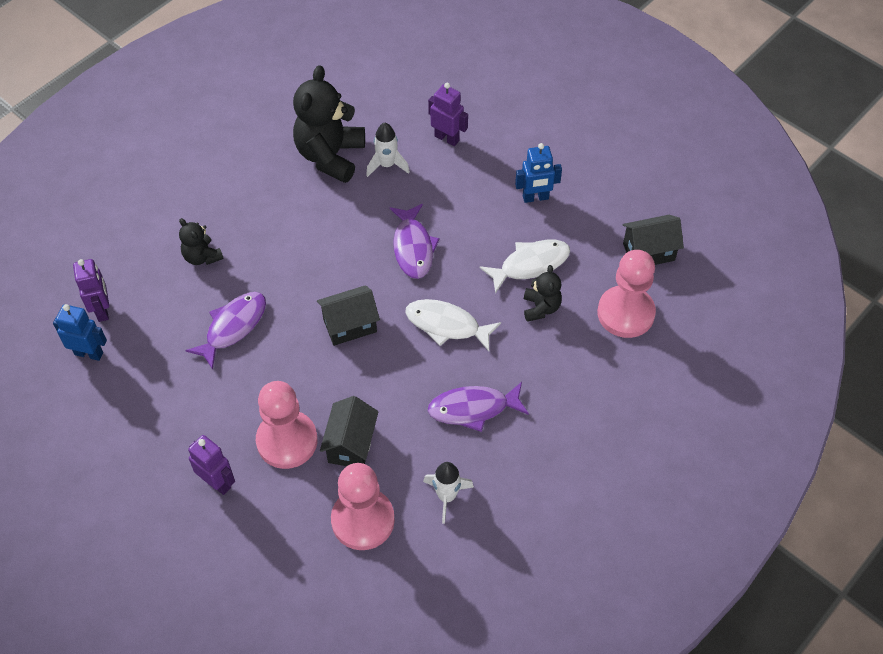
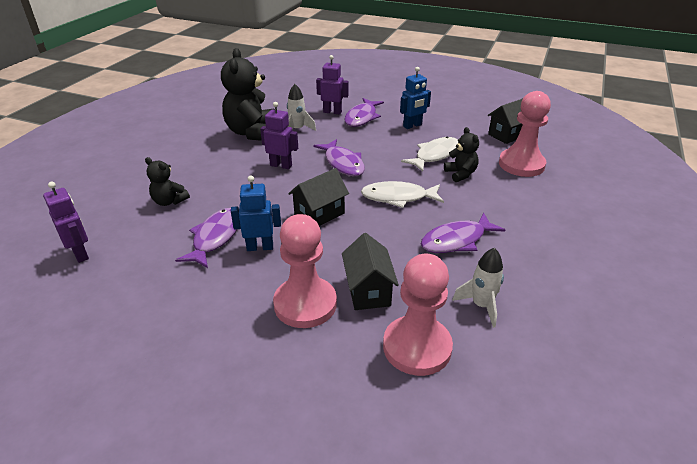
camera: 20 degrees left, 20 degrees down
blue robot [53,304,107,361] -> blue robot moved to [231,175,281,251]
purple robot [188,435,235,495] -> purple robot moved to [260,102,298,169]
none -> purple fish [344,98,384,127]

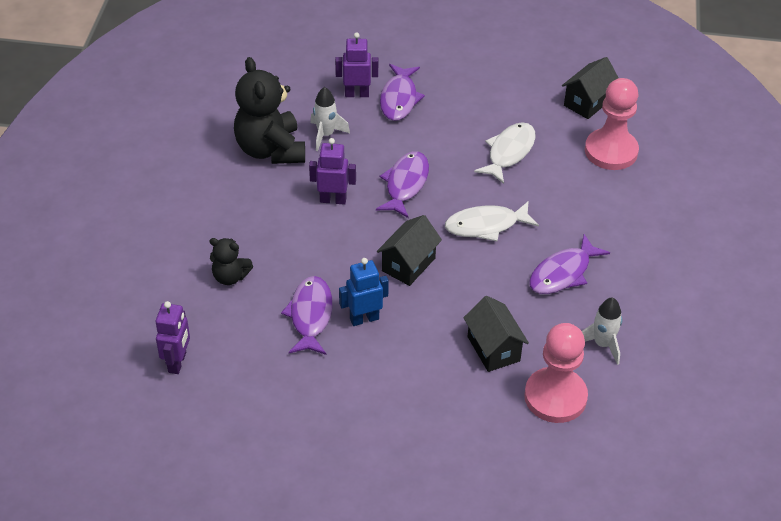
camera: 15 degrees left, 10 degrees up
purple robot [43,182,89,263] -> purple robot turned 60 degrees clockwise [155,301,190,374]
pink pawn [273,214,337,328] -> none
purple fish [313,139,365,176] -> purple fish turned 120 degrees counterclockwise [376,151,429,218]
blue robot [400,67,431,129] -> none
black teddy bear [444,127,479,182] -> none

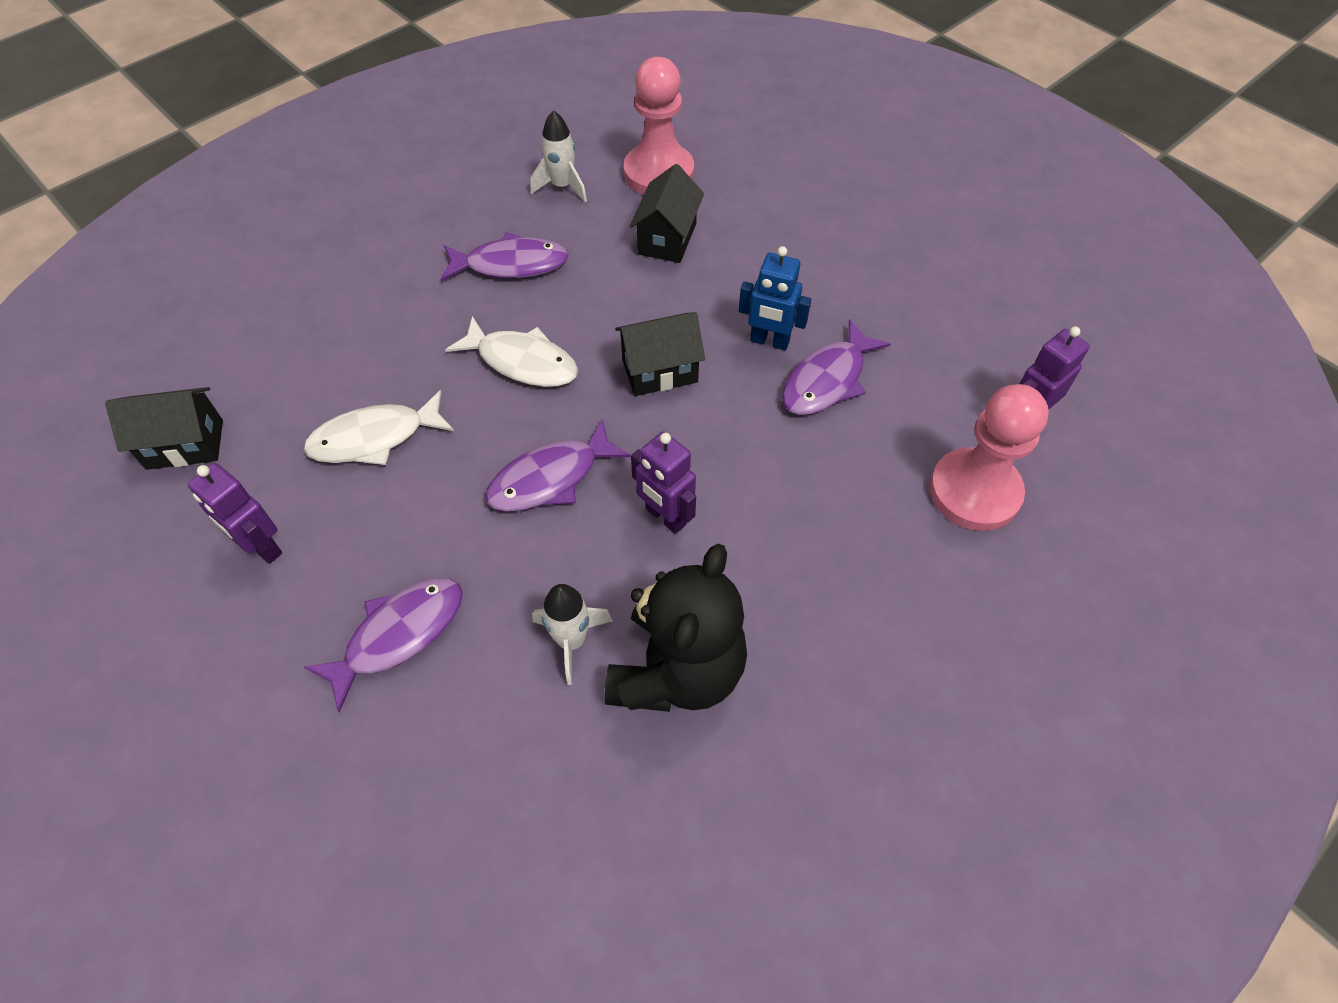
camera: 140 degrees left, 10 degrees up
black teddy bear [210,238,253,285] -> none
purple robot [335,32,378,97] -> purple robot moved to [188,463,282,564]
pink pawn [585,78,639,170] -> pink pawn moved to [929,384,1049,531]

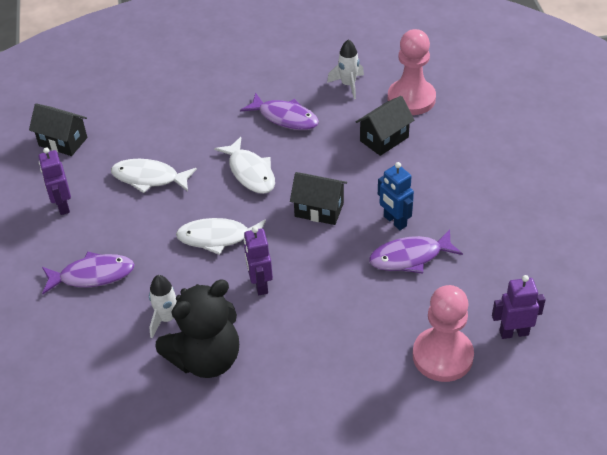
camera: 35 degrees right, 10 degrees down
purple fish [485,419,631,512] -> white fish [176,218,266,255]

